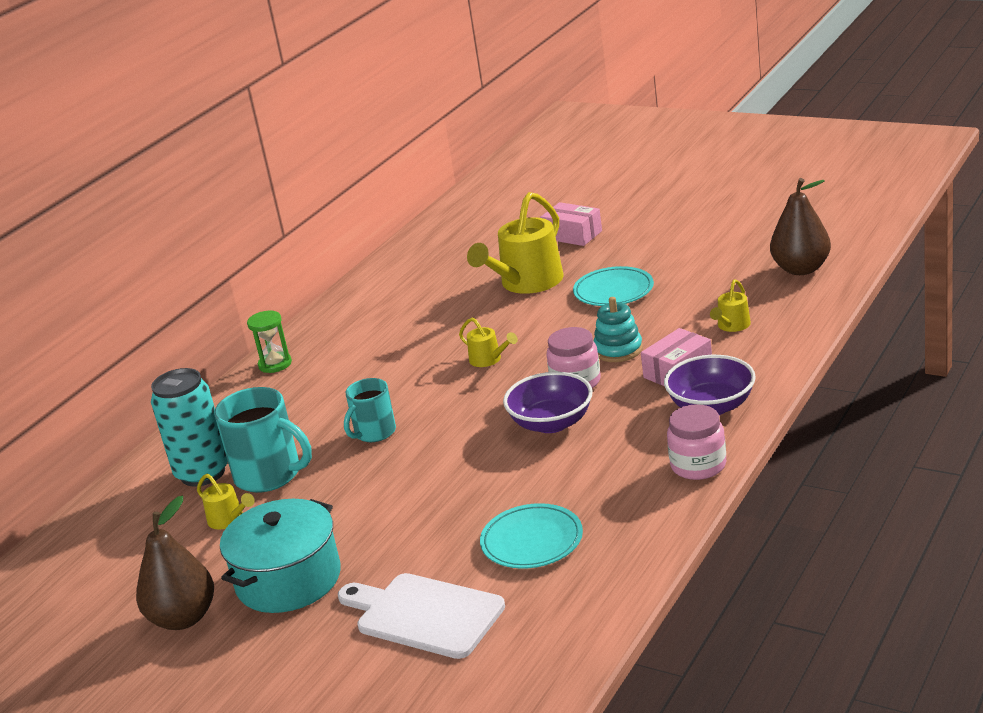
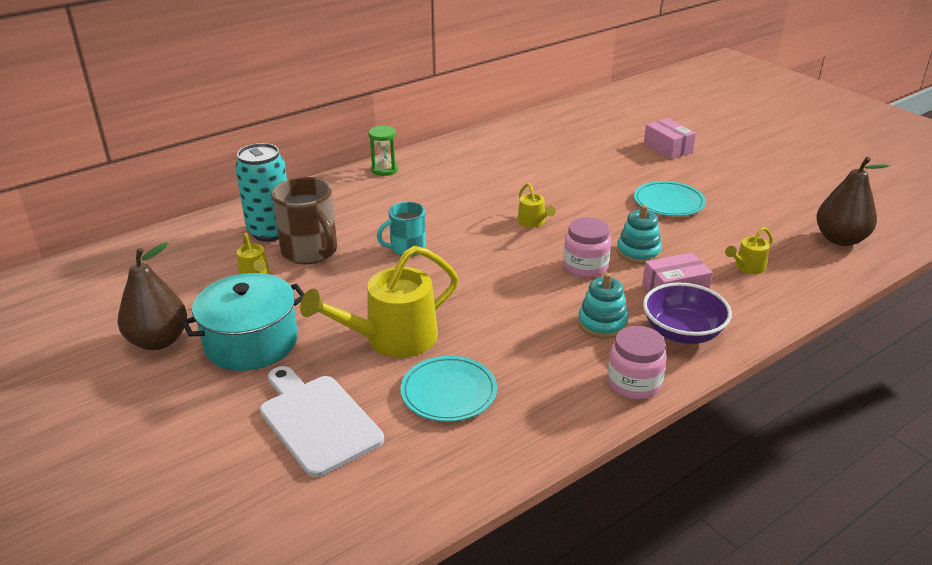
camera: 20 degrees right, 5 degrees up
turquoise mug [214,387,312,493] -> brown mug [272,177,337,264]
yellow watering can [467,192,564,294] -> yellow watering can moved to [300,246,459,357]
purple bowl [503,372,593,433] -> none
none -> turquoise stacking toy [578,273,628,339]

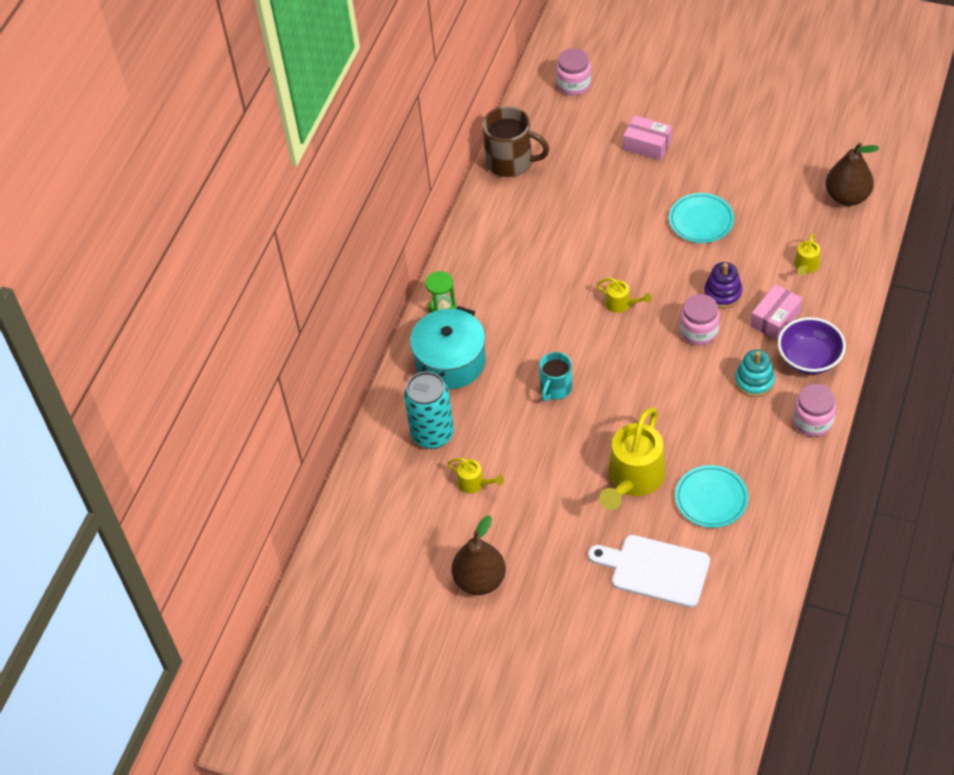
camera: 30 degrees left, 20 degrees up
turquoise pot [181,273,305,371] -> turquoise pot moved to [410,306,486,389]
brown mug [272,177,337,264] -> brown mug moved to [483,106,549,177]
turquoise stacking toy [617,205,662,264] -> purple stacking toy [704,262,743,308]
none -> pink jar [556,48,591,95]

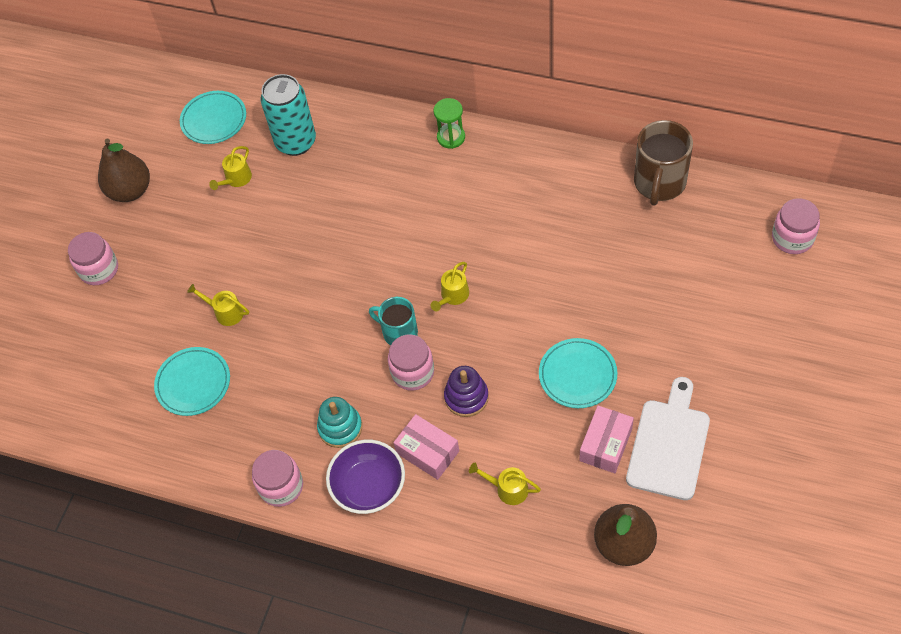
camera: 90 degrees right, 5 degrees up
turquoise pot [410,306,486,389] -> none
turquoise mug [539,352,572,401] -> turquoise mug moved to [369,297,418,345]
white cutting board [588,535,710,608] -> white cutting board moved to [626,377,710,500]
yellow watering can [599,407,666,510] -> yellow watering can [187,284,249,326], size x0.48
pink box [623,115,672,160] -> pink box moved to [579,406,634,473]
none -> pink jar [68,232,118,285]
none -> turquoise plate [180,91,246,144]

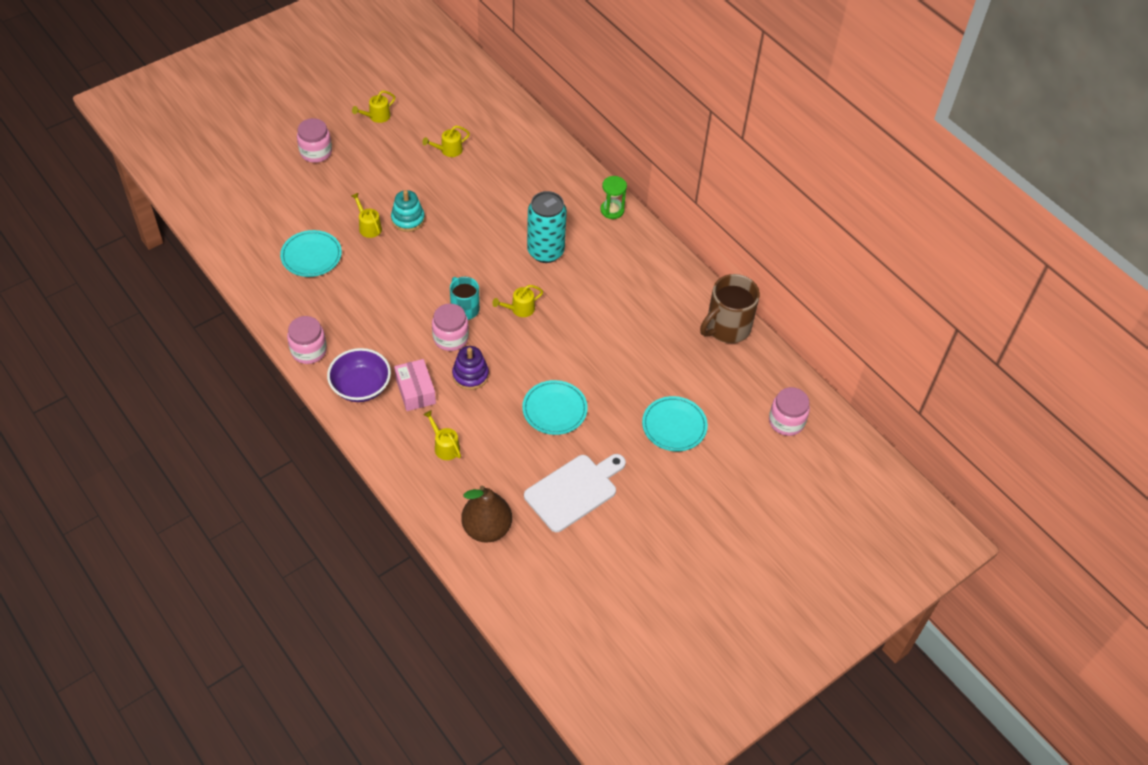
camera: 25 degrees right, 5 degrees down
brown pear [98,139,150,202] -> yellow watering can [352,91,395,123]
turquoise plate [180,91,246,144] -> turquoise plate moved to [642,396,708,451]
turquoise can [261,74,316,156] -> turquoise can moved to [527,191,567,263]
turquoise stacking toy [317,397,362,448] -> turquoise stacking toy moved to [391,190,425,232]
pink box [579,406,634,473] -> none

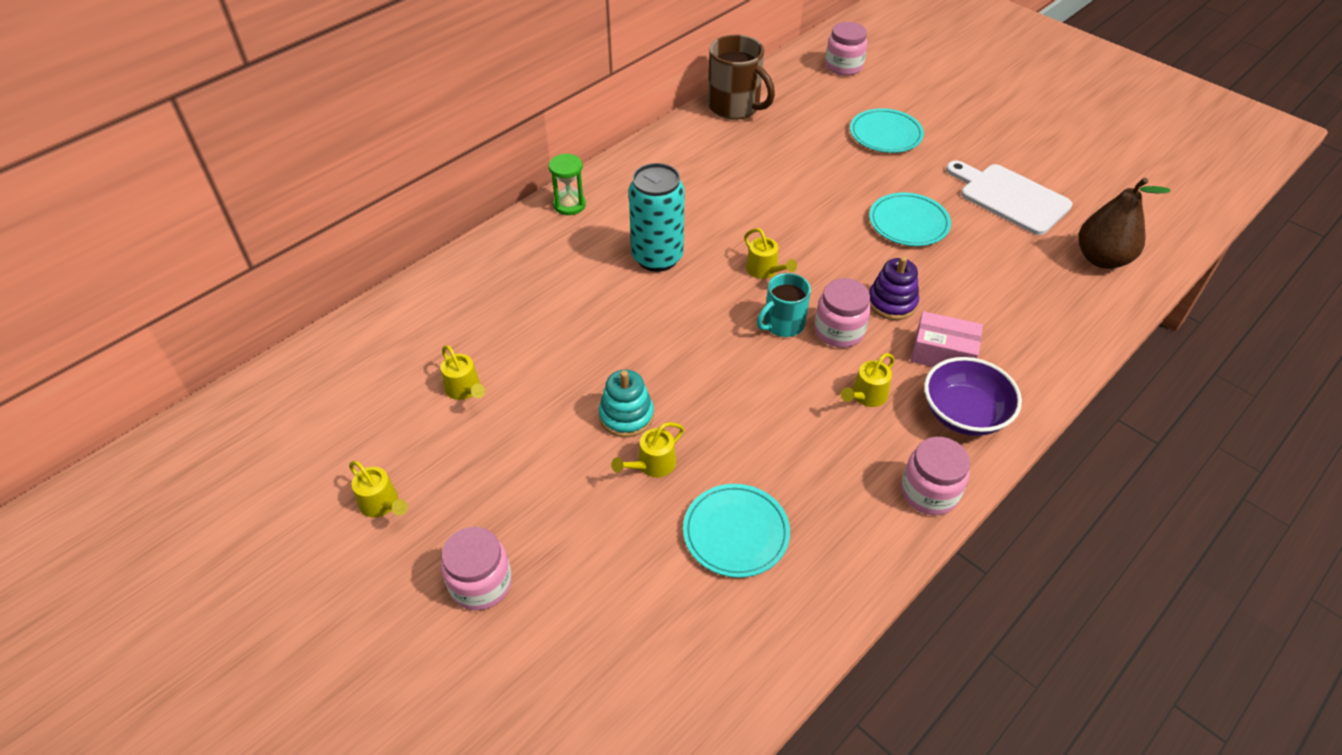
camera: 95 degrees left, 5 degrees down
pink box [394,359,436,411] -> pink box turned 45 degrees clockwise [911,311,983,367]
yellow watering can [423,410,461,460] -> yellow watering can moved to [841,353,895,407]

